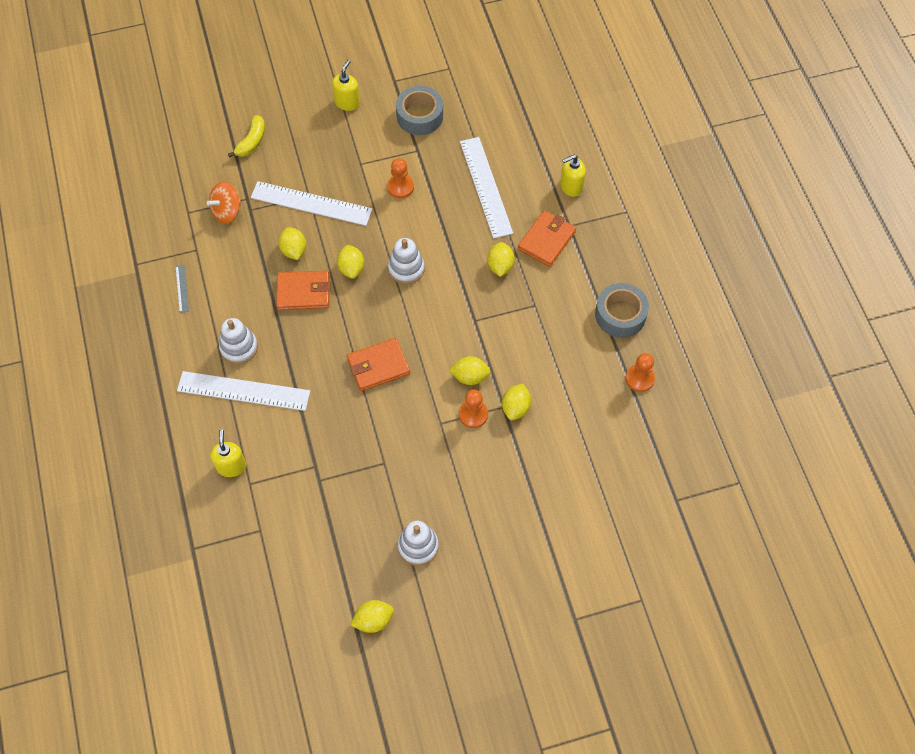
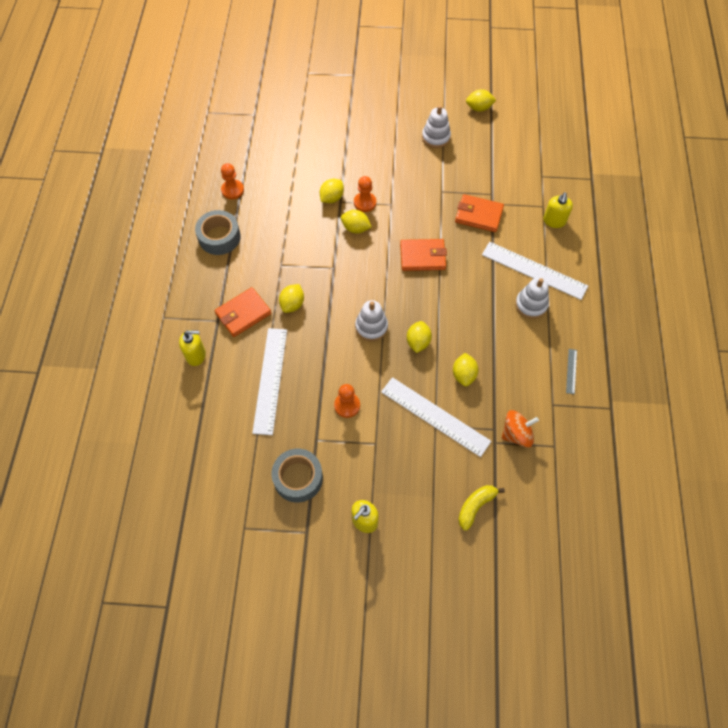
camera: 160 degrees left, 0 degrees up
orange wallet [276,270,330,310] -> orange wallet moved to [455,194,504,232]

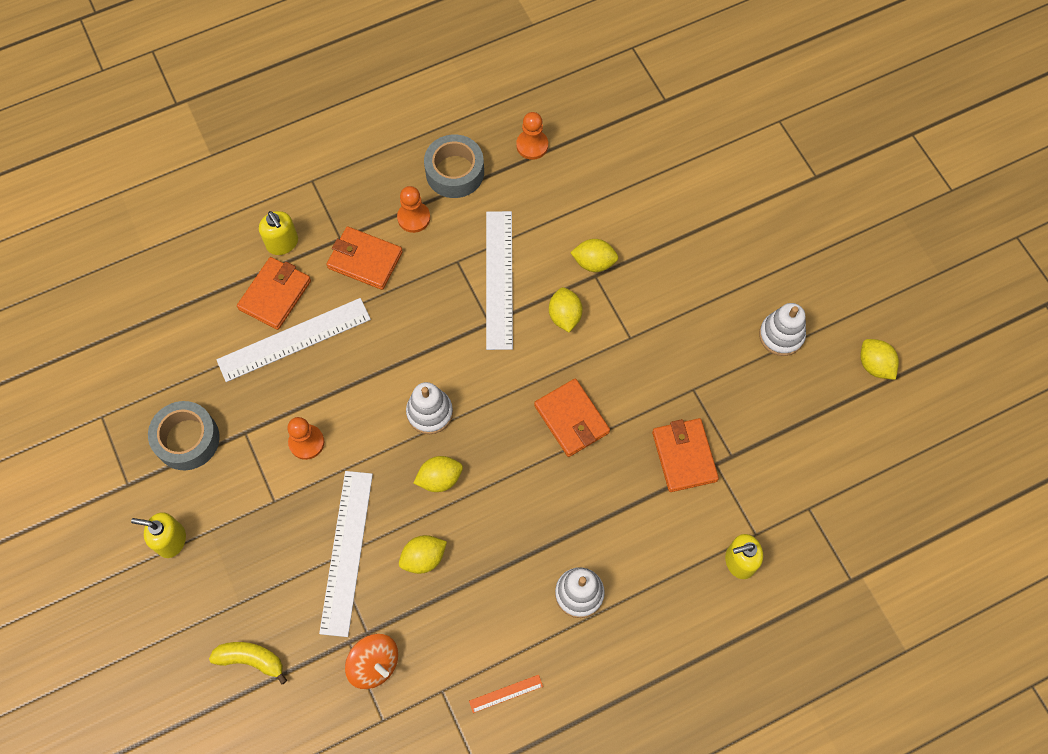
camera: 60 degrees right, 5 degrees up
yellow lemon [279,284,304,313] -> none
orange pawn [354,176,376,212] -> orange pawn moved to [397,186,430,233]
white ruler [482,242,588,300] -> white ruler moved to [486,211,513,350]
grey ruler [566,349,577,394] -> orange ruler [469,675,543,713]
none -> orange wallet [237,257,311,330]

